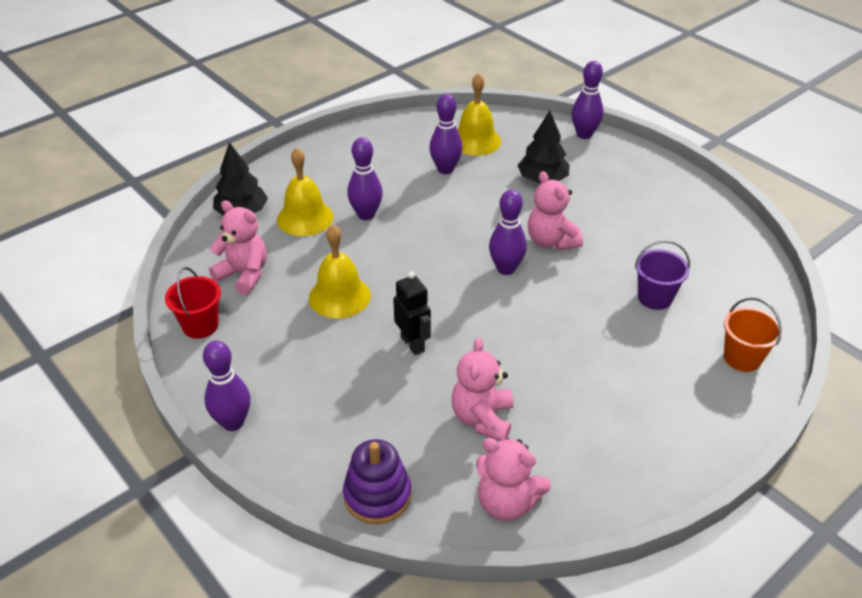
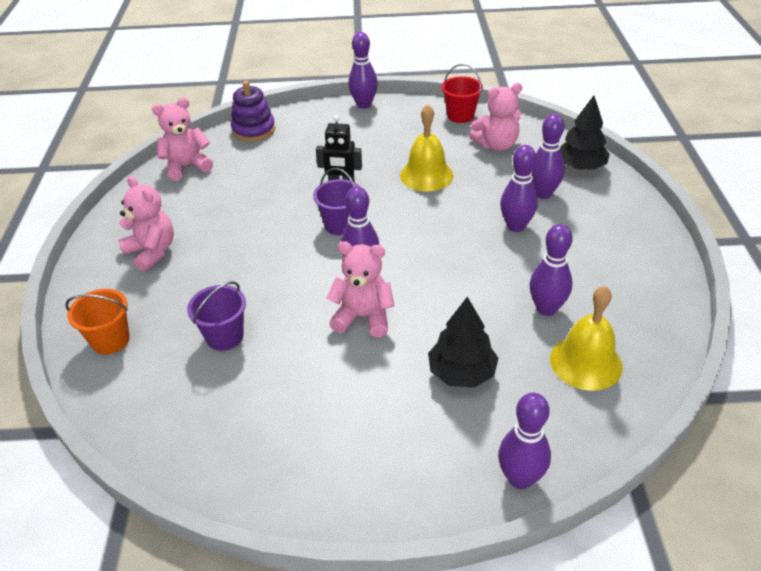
camera: 130 degrees right, 0 degrees up
yellow bell [277,148,334,236] -> purple bowling pin [532,114,565,199]
pink teddy bear [452,337,513,441] -> pink teddy bear moved to [118,176,174,272]
none -> purple bucket [313,168,360,235]

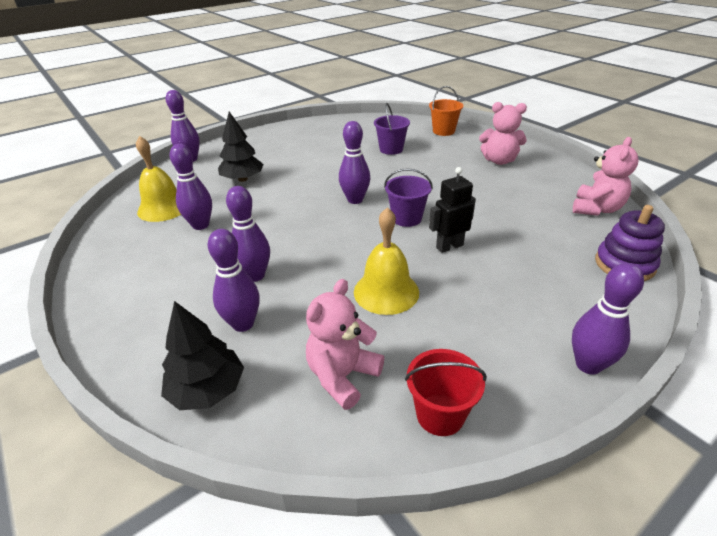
camera: 145 degrees right, 5 degrees down
pink teddy bear [326,241,394,337] -> none

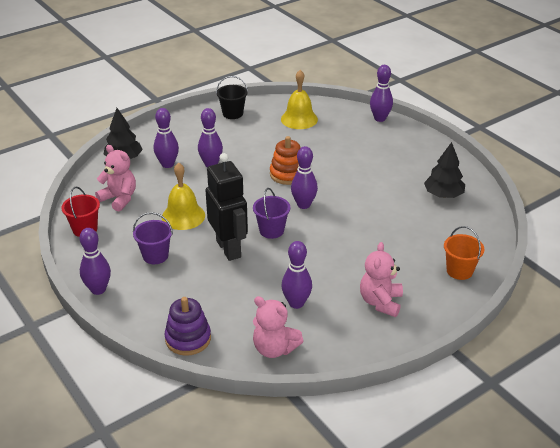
camera: 90 degrees right, 0 degrees up
purple bowling pin [170,144,212,230] -> purple bowling pin moved to [282,241,312,309]
black tree [218,112,264,182] -> black tree moved to [424,142,465,198]
purple bucket [374,103,410,155] -> purple bucket moved to [133,212,173,264]
black robot [429,167,476,253] -> black robot [205,153,248,261], size x1.69
none -> black bucket [216,76,248,119]
none -> orange stacking toy [270,136,301,185]

